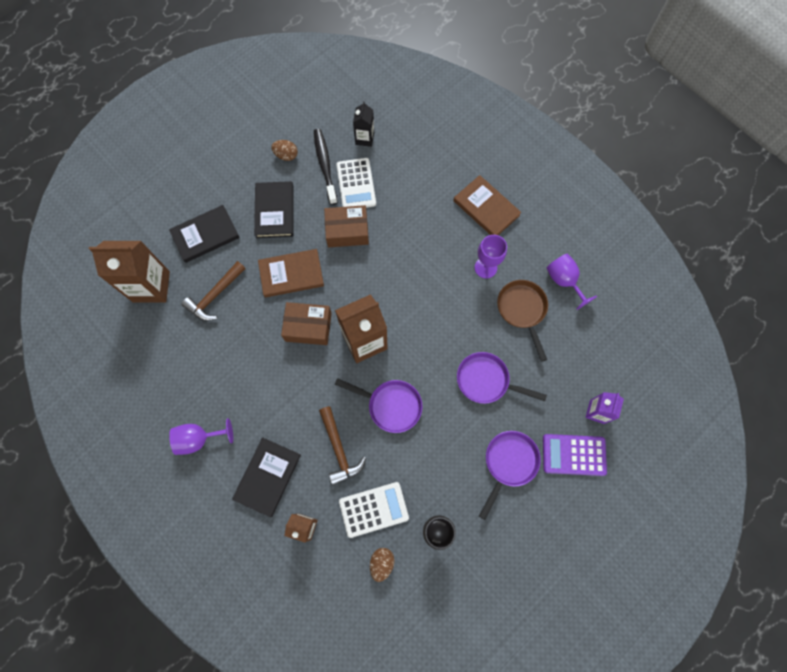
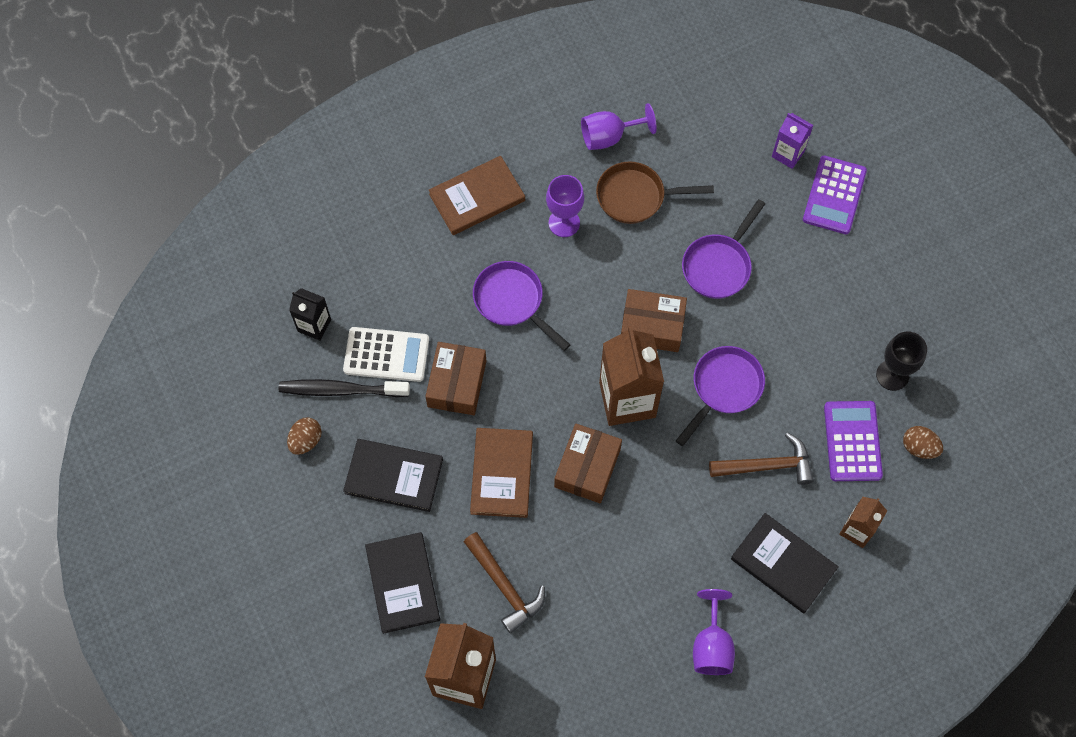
camera: 75 degrees left, 5 degrees down
white calculator [339,482,409,538] -> purple calculator [824,401,883,481]
purple pan [479,431,541,520] -> purple pan moved to [473,261,570,351]
none -> brown box [621,289,687,352]

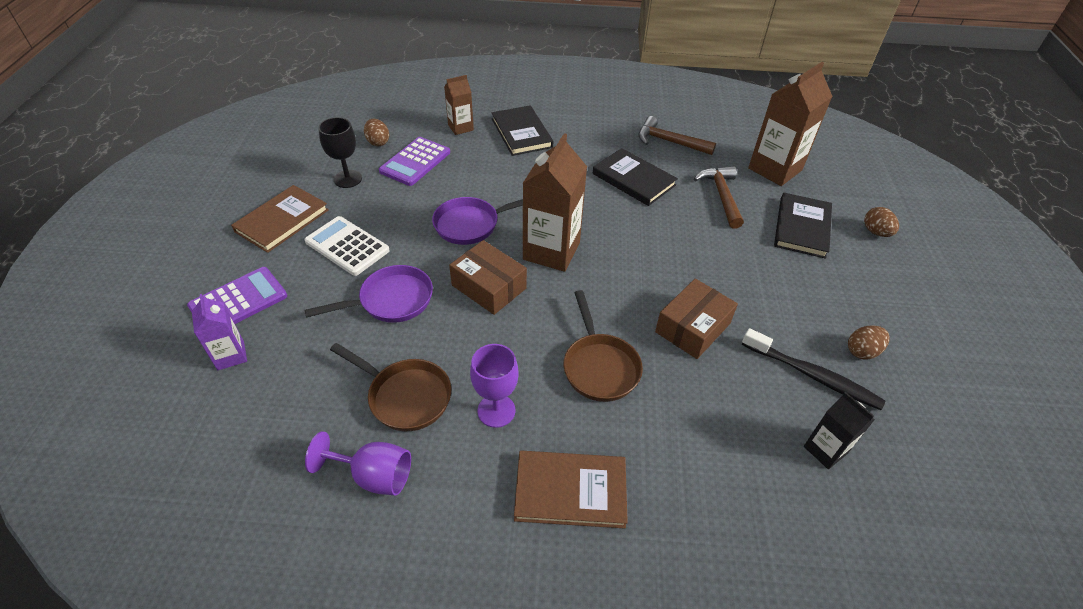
camera: 150 degrees left, 20 degrees down
white calculator [343,327,429,382] -> white calculator moved to [305,216,390,276]
black book [343,439,443,512] -> black book moved to [593,148,678,206]
brown book [470,428,533,518] -> brown book moved to [231,185,329,253]
purple pan [473,261,570,351] -> brown pan [563,290,643,402]
brown box [554,424,622,503] -> none
purple goblet [693,589,735,675] -> none
brown hammer [709,432,814,485] -> brown hammer moved to [638,116,716,155]
none -> brown egg [864,207,899,237]

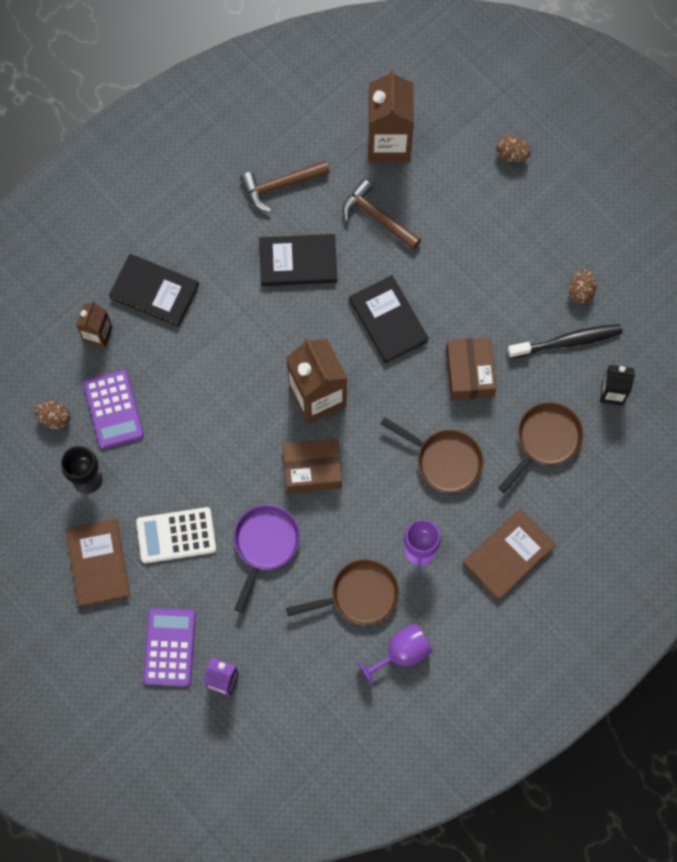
camera: 45 degrees left, 25 degrees up
purple pan [432,197,523,245] -> none
black book [774,193,832,259] -> black book moved to [349,275,429,363]
none -> brown pan [498,402,583,493]

